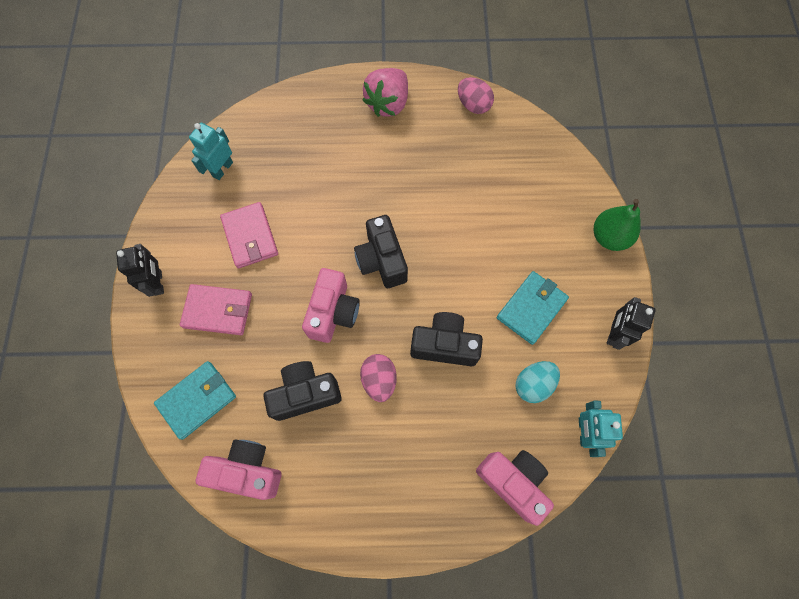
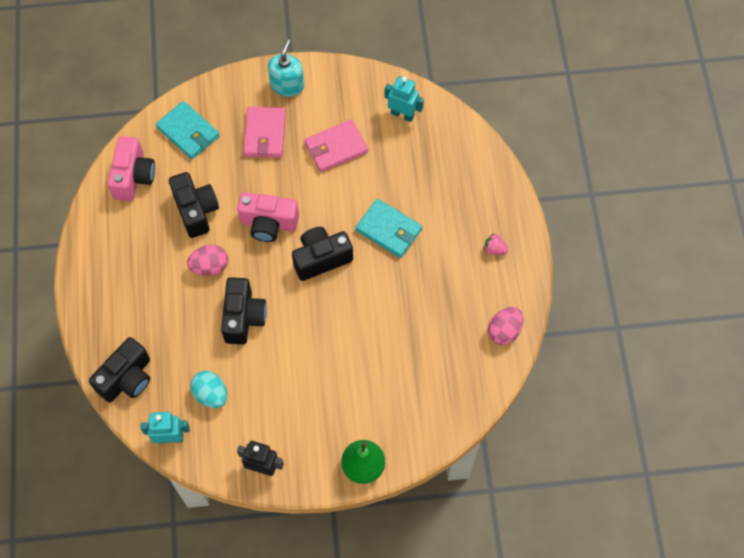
camera: 85 degrees right, 5 degrees down
black robot [116,244,164,297] -> turquoise soap dispenser [268,39,304,97]
pink strawberry [363,68,408,117] -> pink strawberry [484,234,509,255], size x0.46
pink camera [476,450,554,526] -> black camera [89,337,150,402]
turquoise wallet [497,271,569,345] -> turquoise wallet moved to [355,199,422,258]

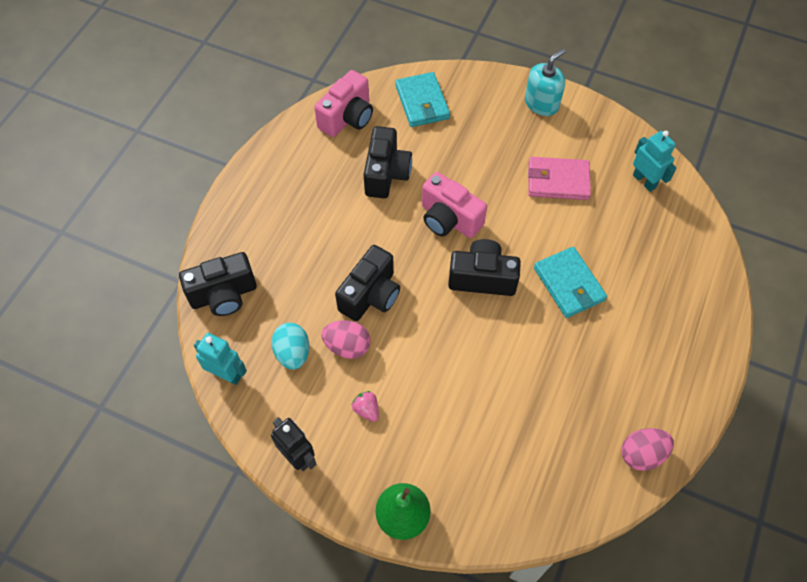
camera: 30 degrees right, 5 degrees down
pink egg [187,245,228,276] -> pink egg moved to [321,320,371,359]
pink wallet [243,107,286,157] -> none
pink strawberry [484,234,509,255] -> pink strawberry moved to [352,391,379,422]

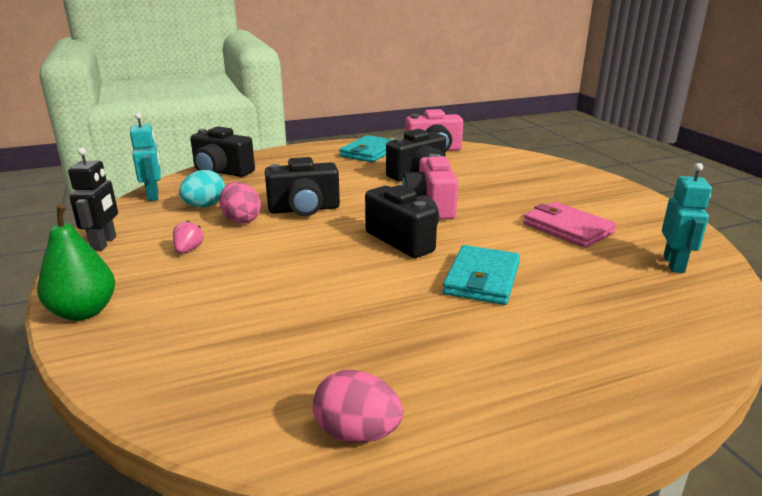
camera: 45 degrees right, 35 degrees down
turquoise wallet [395,72,450,127] -> turquoise wallet moved to [339,135,394,162]
turquoise soap dispenser [525,49,566,116] -> none

